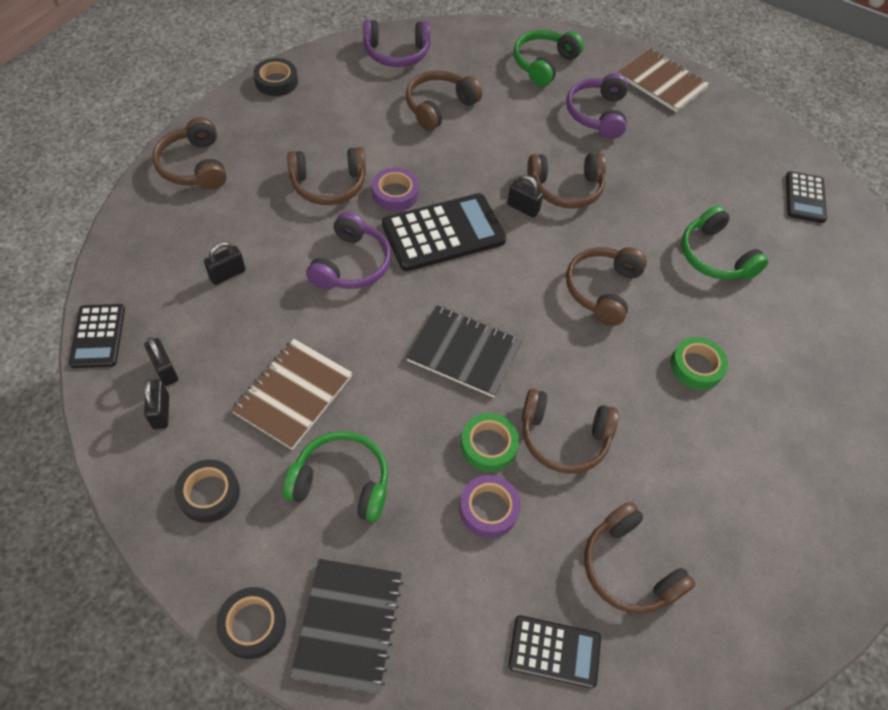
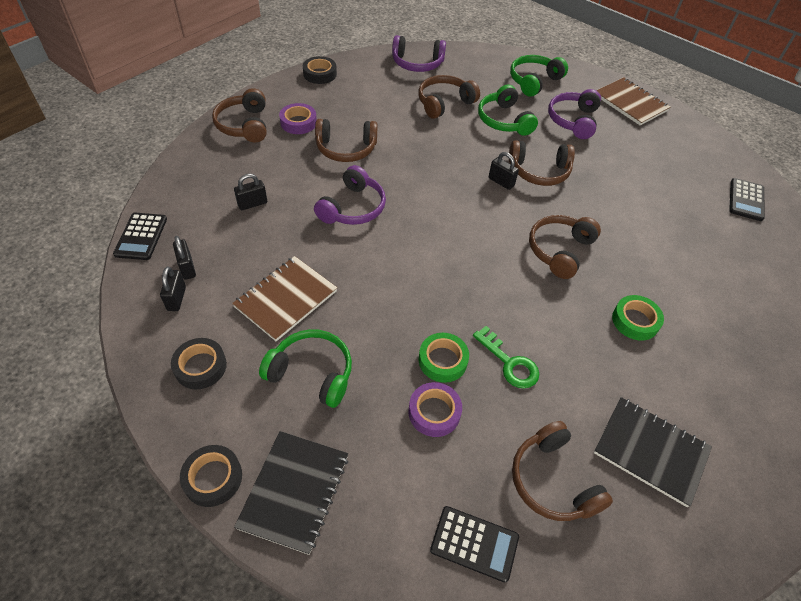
camera: 10 degrees right, 5 degrees down
purple tape [372,167,419,211] -> purple tape moved to [279,103,317,134]
black calculator [382,193,506,271] -> none
black notebook [406,305,522,398] -> black notebook moved to [594,397,712,507]
brown headphones [522,389,619,474] -> green key [473,326,539,388]
green headphones [681,205,769,280] -> green headphones moved to [478,85,538,136]

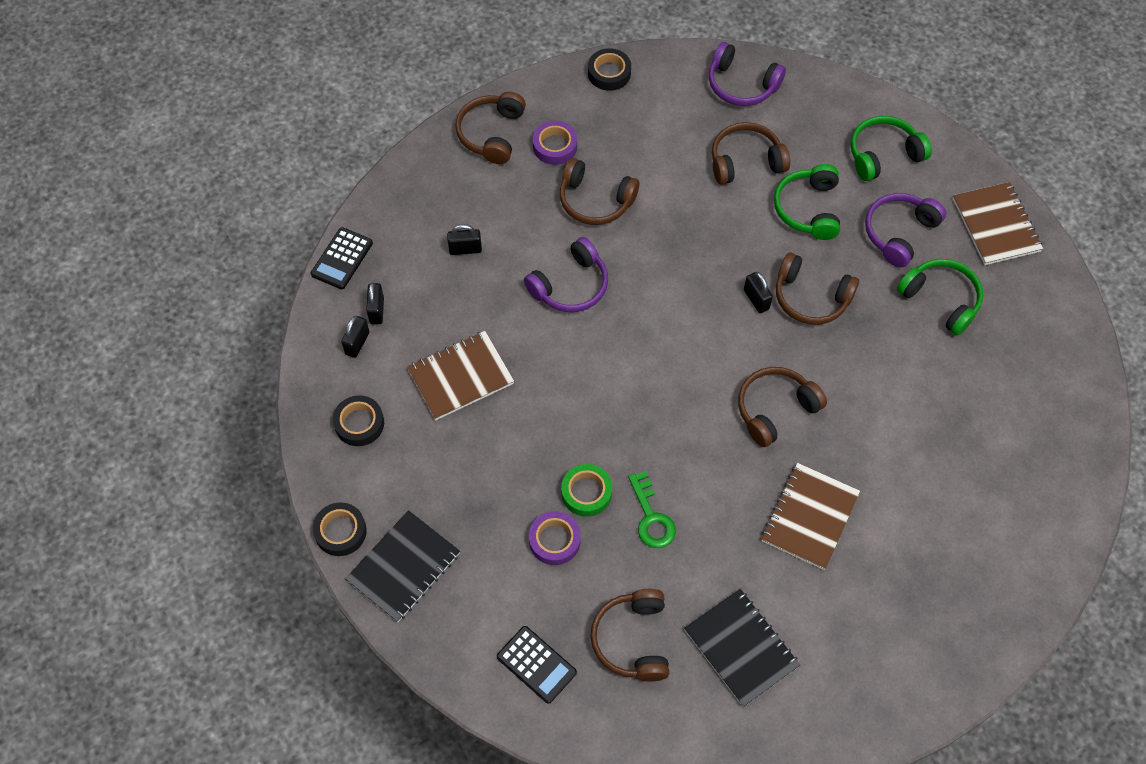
camera: 25 degrees right, 10 degrees up
green headphones [259,329,352,408] -> green headphones moved to [897,259,983,336]
green tape [612,295,664,341] -> brown notebook [762,463,860,570]
black calculator [729,178,765,221] -> none

